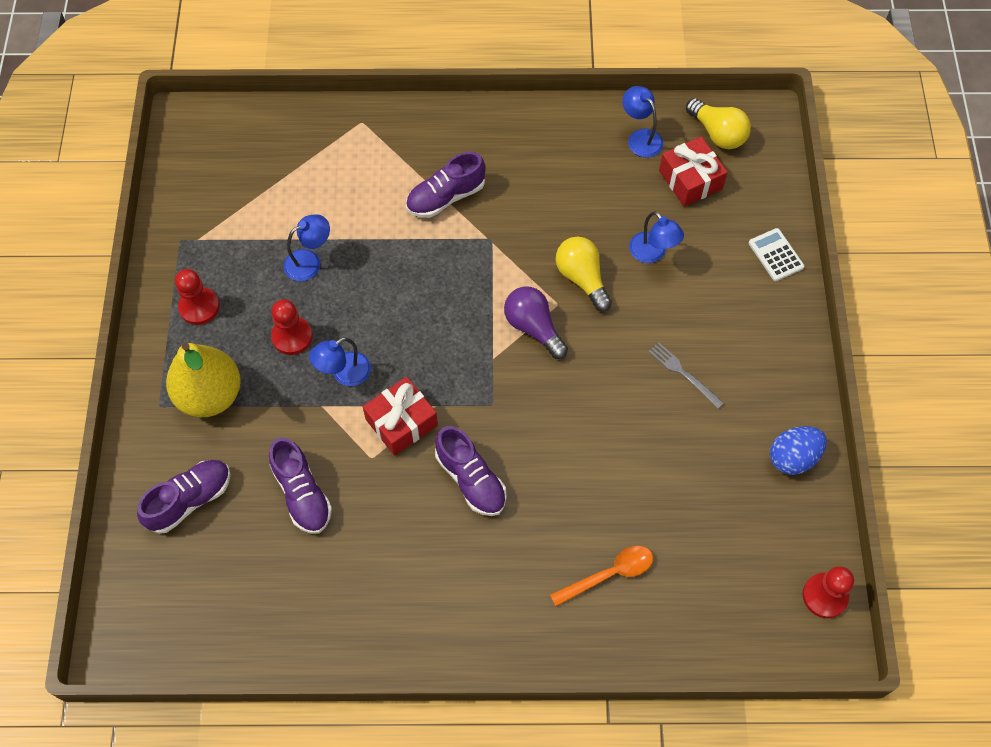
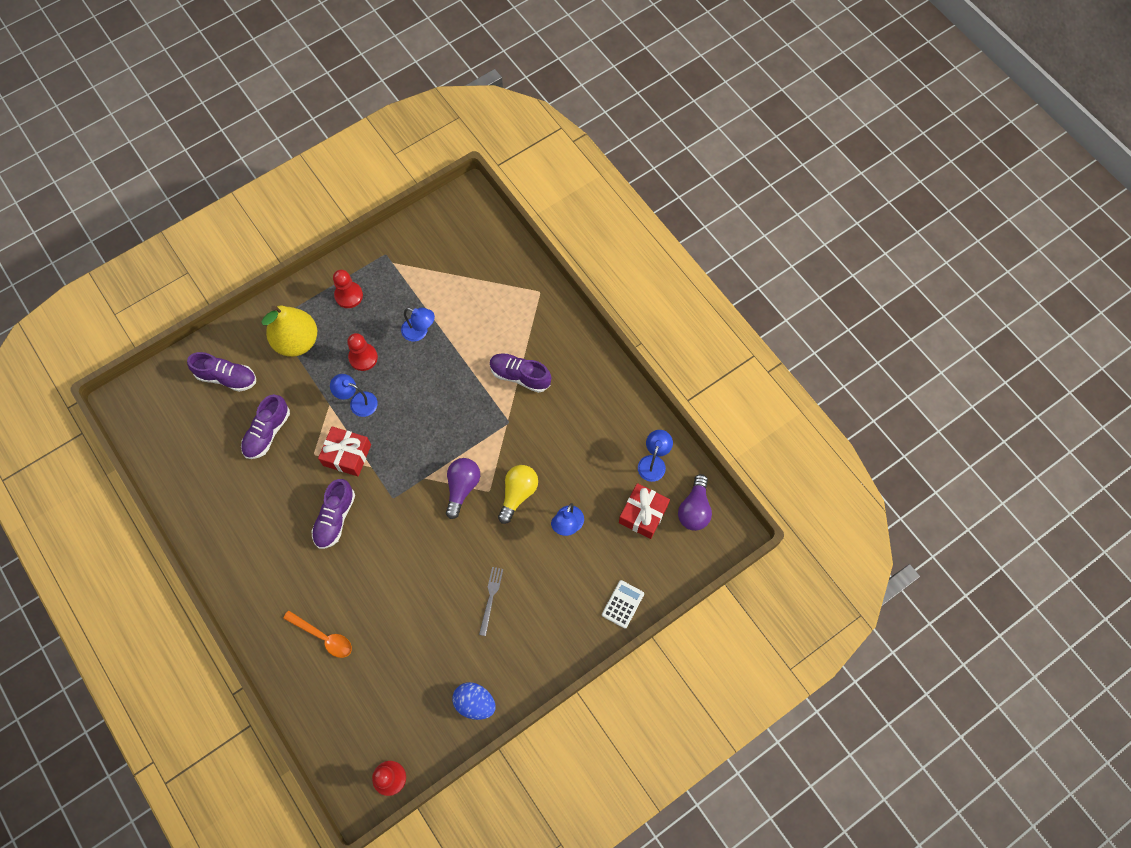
camera: 55 degrees right, 5 degrees up
yellow light bulb [686,98,751,149] -> purple light bulb [678,474,712,531]

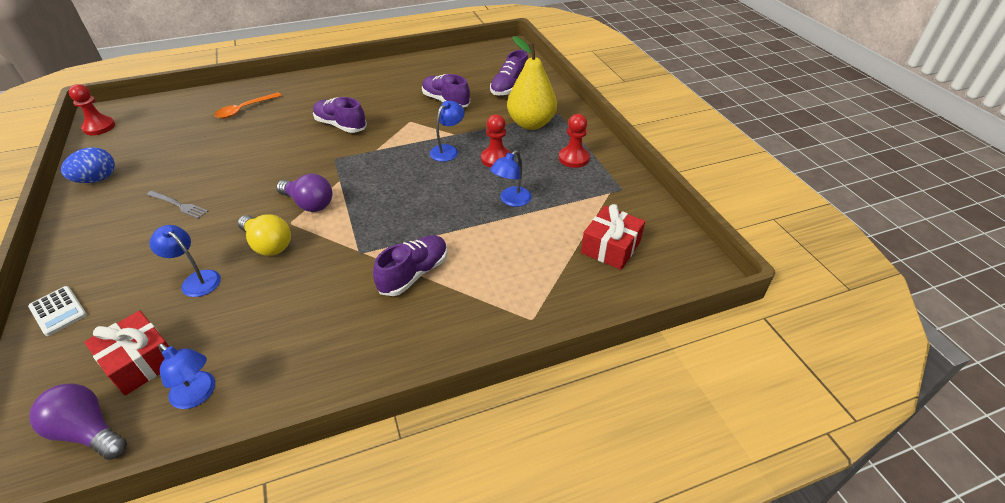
camera: 105 degrees right, 25 degrees down
red gift [318,427,371,476] -> red gift moved to [581,204,645,270]

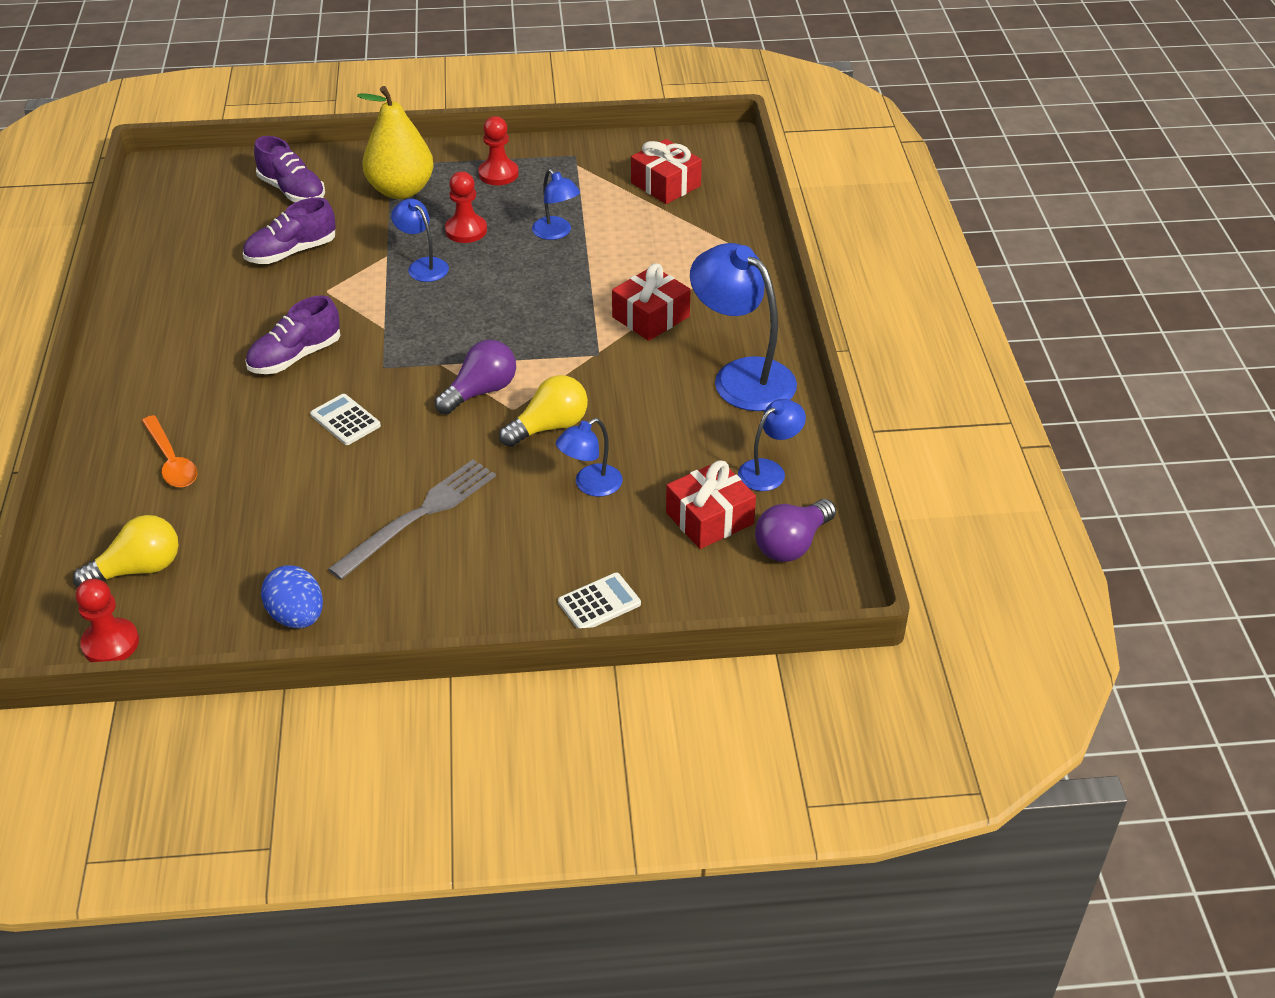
camera: 75 degrees left, 0 degrees up
grey fork [147,191,208,219] -> grey fork [328,460,496,580], size x1.78
purple shoe [373,235,447,296] -> red gift [612,263,691,341]
none -> yellow light bulb [73,515,179,587]
none -> white calculator [310,394,381,445]
none -> blue lamp [690,243,797,411]

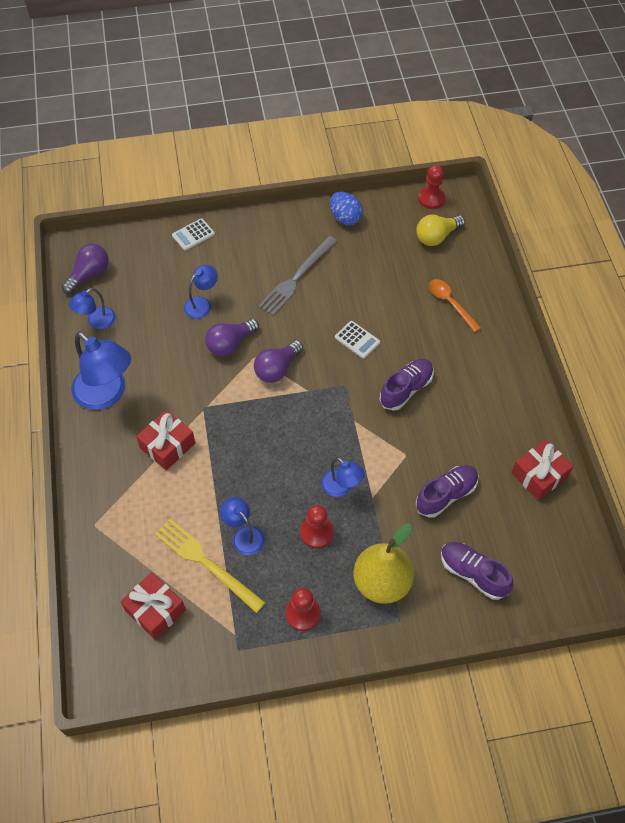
camera: 175 degrees right, 15 degrees up
yellow light bulb [499,375,588,447] -> purple light bulb [205,319,259,356]
red gift [666,460,756,549] -> red gift moved to [511,439,574,500]
none -> yellow fork [155,519,266,613]

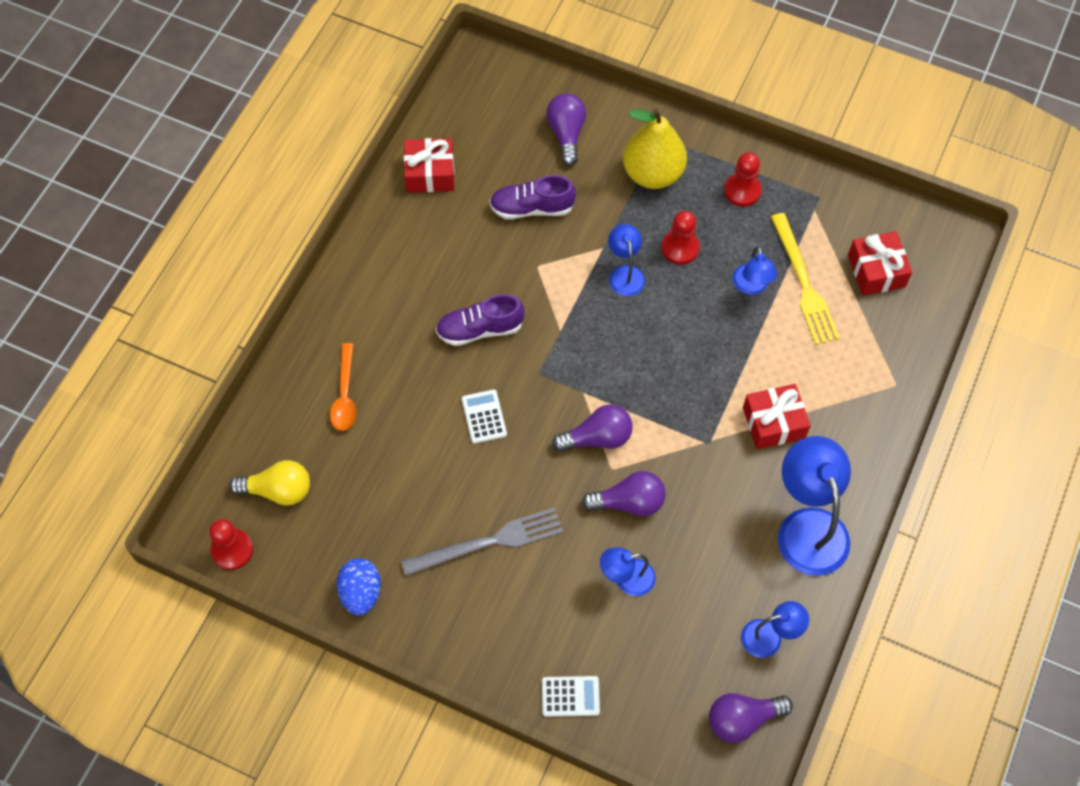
camera: 145 degrees left, 5 degrees up
purple shoe [441,542,513,600] -> purple light bulb [546,93,586,166]

